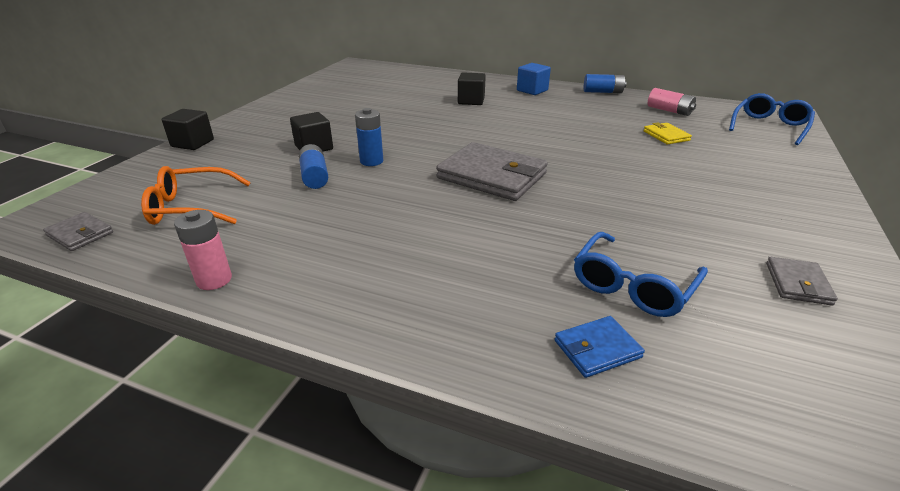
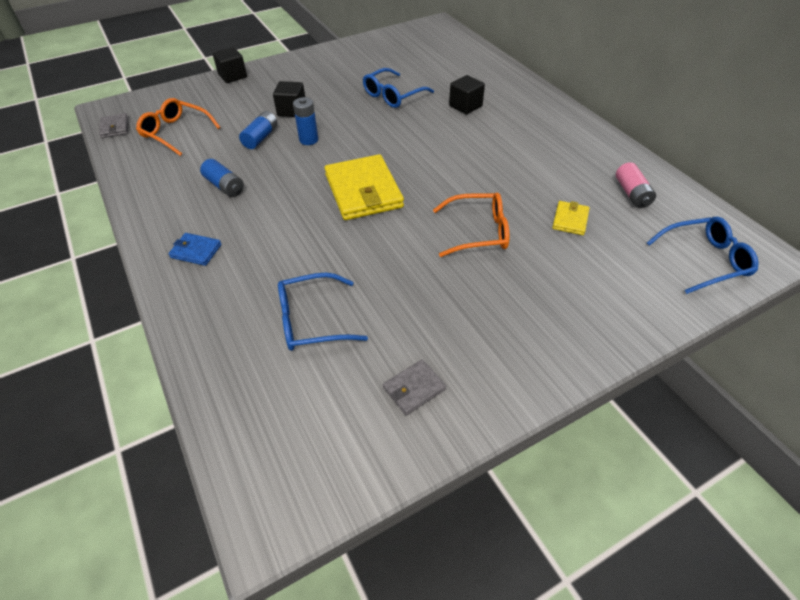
camera: 40 degrees right, 15 degrees up
pink battery [174,210,232,290] -> none
grey wallet [436,142,548,201] -> yellow wallet [325,154,404,220]
blue cube [517,63,551,95] -> none
blue wallet [555,316,645,378] -> blue wallet moved to [168,233,222,266]
blue battery [584,74,627,93] -> blue battery moved to [200,159,244,197]
none -> blue glasses [363,68,434,108]
none -> orange glasses [433,192,510,257]

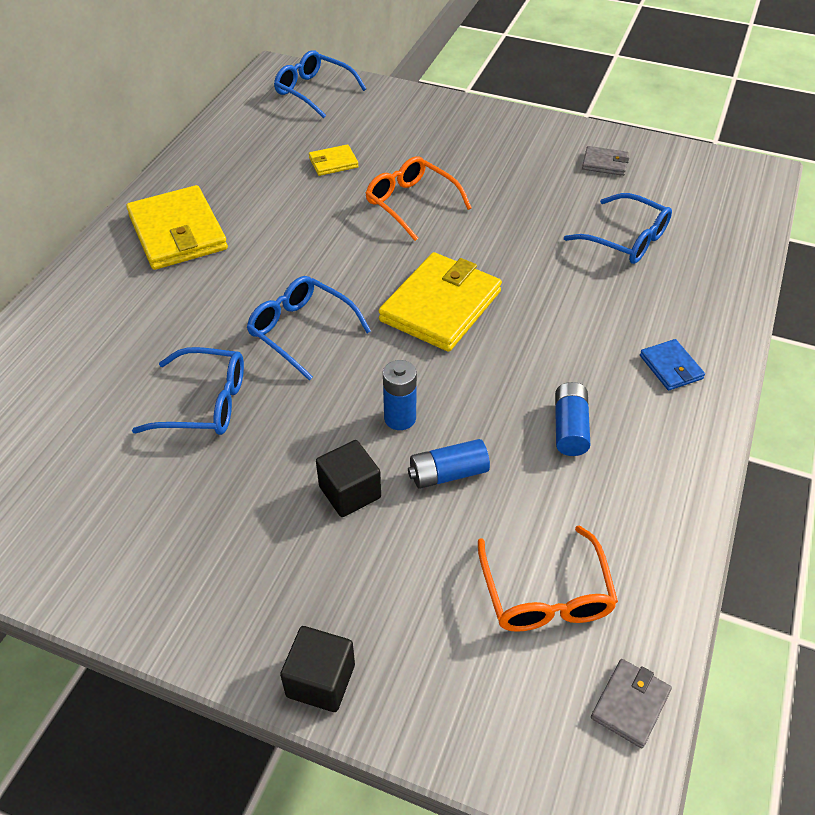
camera: 130 degrees left, 0 degrees up
black cube [449,75,485,114] -> none
pink battery [616,162,656,208] -> none
none -> yellow wallet [126,185,228,270]
none -> blue glasses [247,276,371,381]

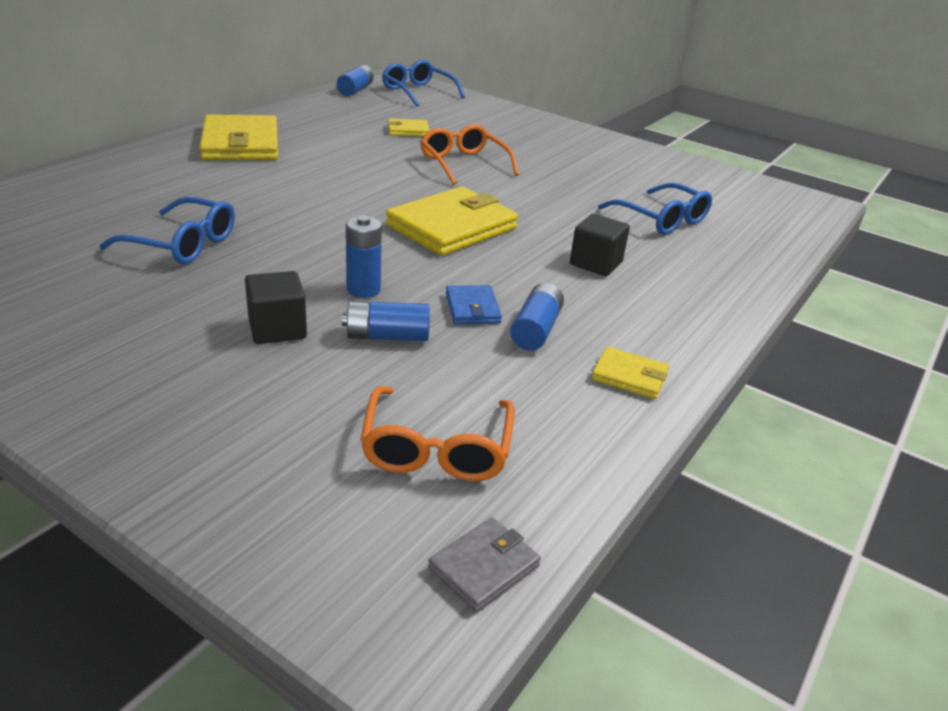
camera: 10 degrees right, 15 degrees down
blue glasses [247,276,371,381] -> none
black cube [280,626,355,712] -> black cube moved to [570,214,630,276]
grey wallet [582,146,629,176] -> none
blue wallet [640,339,705,391] -> blue wallet moved to [446,285,502,324]
none -> blue battery [337,65,374,96]
none -> yellow wallet [591,347,669,399]

